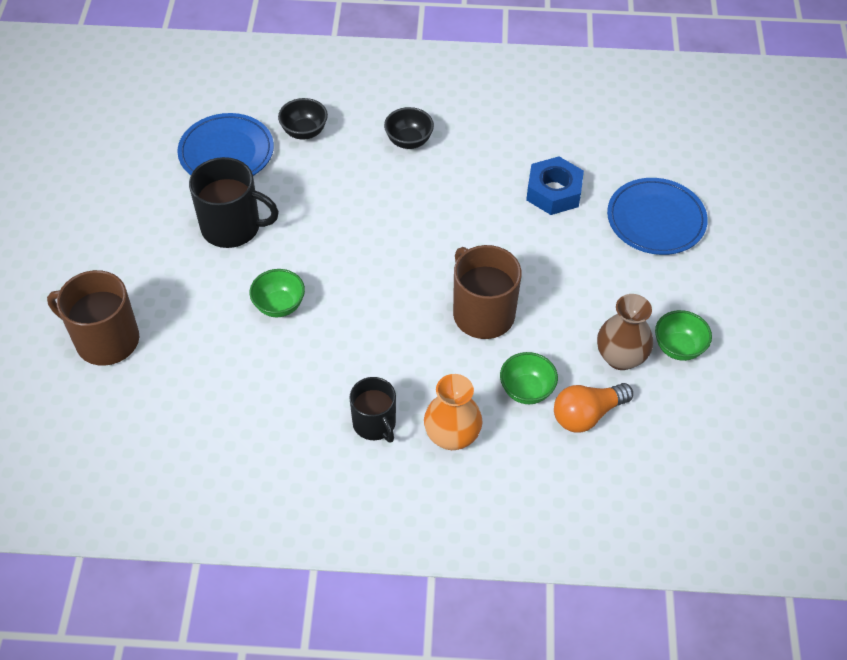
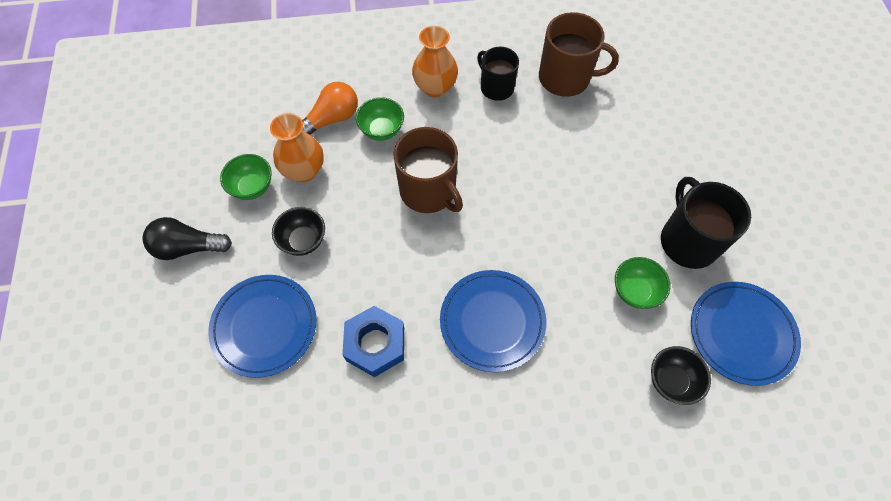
camera: 170 degrees right, 10 degrees up
brown mug [47,270,139,366] -> brown mug moved to [539,12,619,97]
black mug [189,157,279,248] -> black mug turned 75 degrees clockwise [661,177,751,269]
green bowl [249,269,305,317] -> green bowl moved to [615,257,671,309]
black bowl [384,107,434,149] -> black bowl moved to [272,207,325,256]
brown vase [597,294,653,370] -> orange vase [270,113,324,182]
none -> black light bulb [142,217,232,260]
none -> blue plate [440,270,546,372]

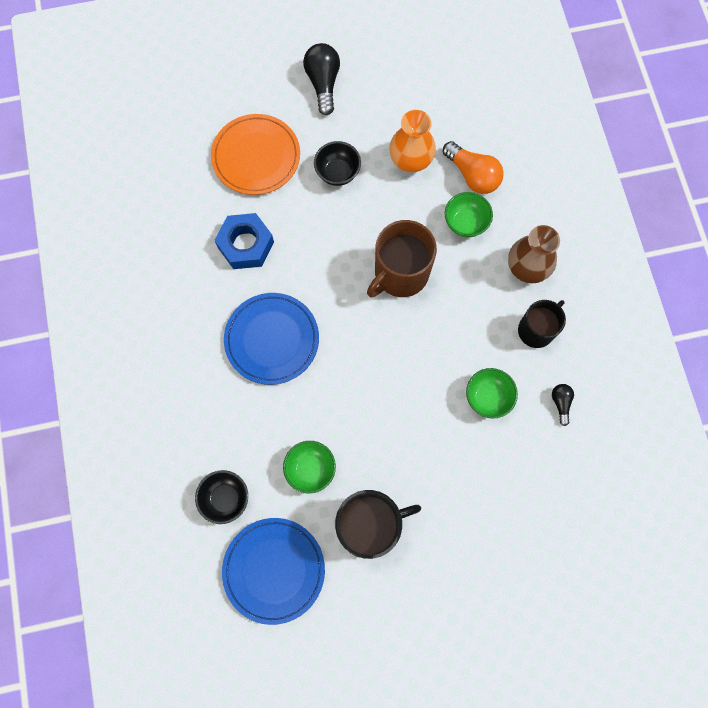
camera: 85 degrees right, 10 degrees up
blue plate [208,275,316,378] -> orange plate [211,114,300,195]
green bowl [220,154,272,200] -> green bowl moved to [466,368,518,418]
orange vase [412,26,458,97] -> brown vase [508,225,560,283]
brown mug [539,12,619,97] -> black light bulb [552,384,574,426]

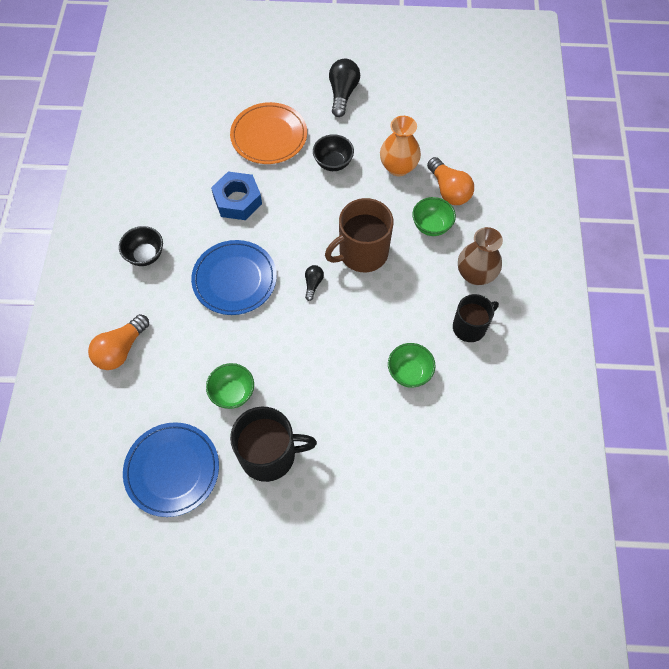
camera: 15 degrees right, 10 degrees down
black bowl [195,470,248,524] -> black bowl moved to [119,226,163,266]
black light bulb [552,384,574,426] -> black light bulb moved to [305,265,324,301]
none -> orange light bulb [88,314,149,370]

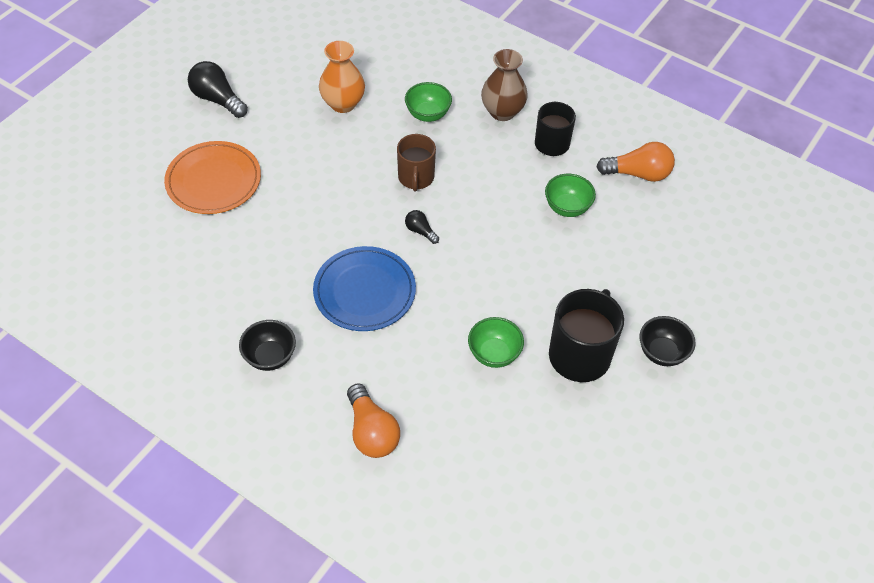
camera: 60 degrees left, 10 degrees down
blue plate [123,422,219,517] -> none
blue nut [211,172,262,220] -> none
black bowl [313,134,354,171] -> black bowl moved to [640,316,696,366]
brown mug [325,198,393,272] -> brown mug [397,134,436,191], size x0.65
orange light bulb [427,157,474,205] -> orange light bulb moved to [596,142,675,182]

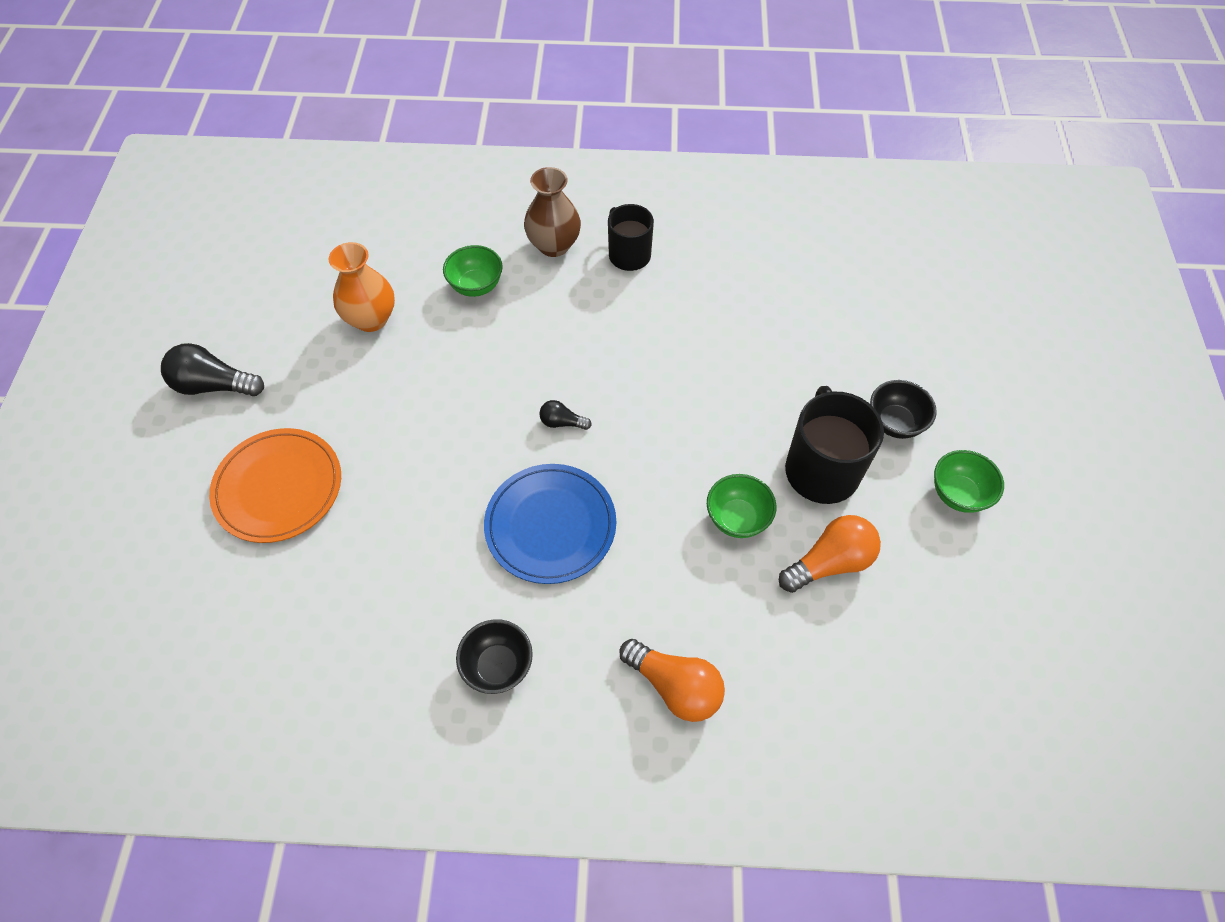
camera: 30 degrees left, 5 degrees up
brown mug [397,134,436,191] -> none
green bowl [545,174,596,217] -> green bowl moved to [934,450,1004,513]
orange light bulb [596,142,675,182] -> orange light bulb moved to [779,515,881,593]

